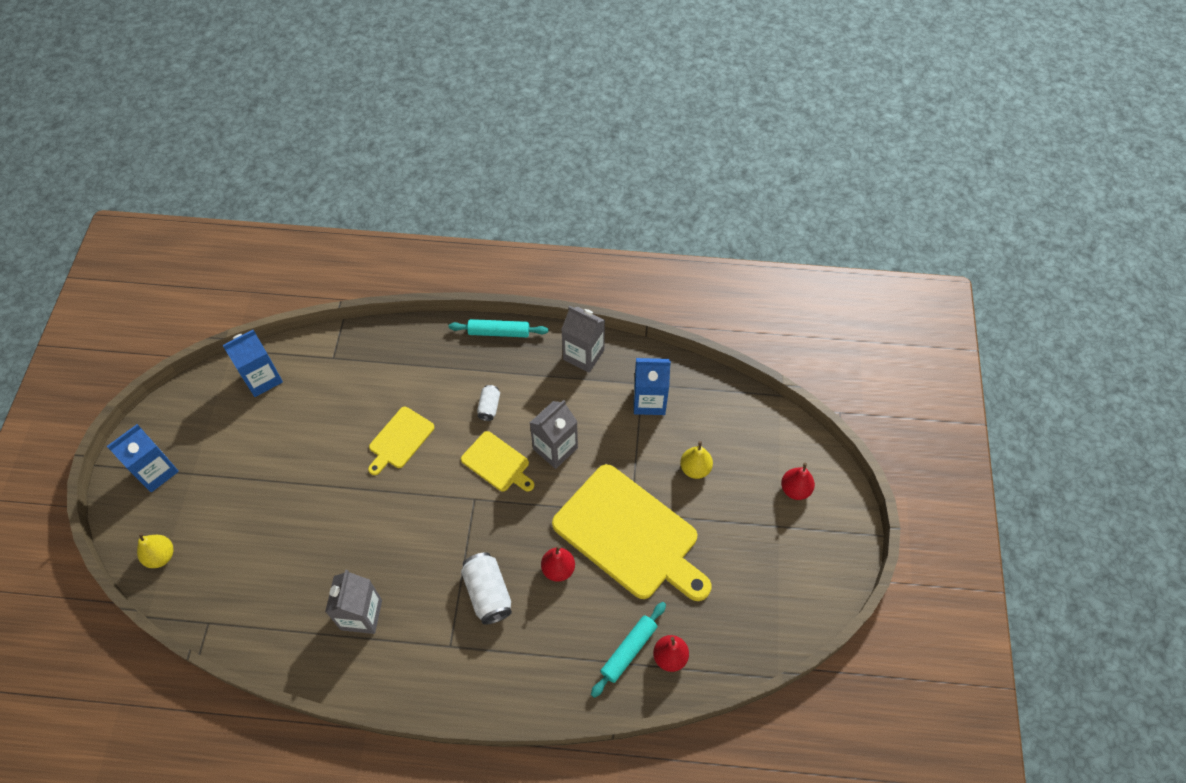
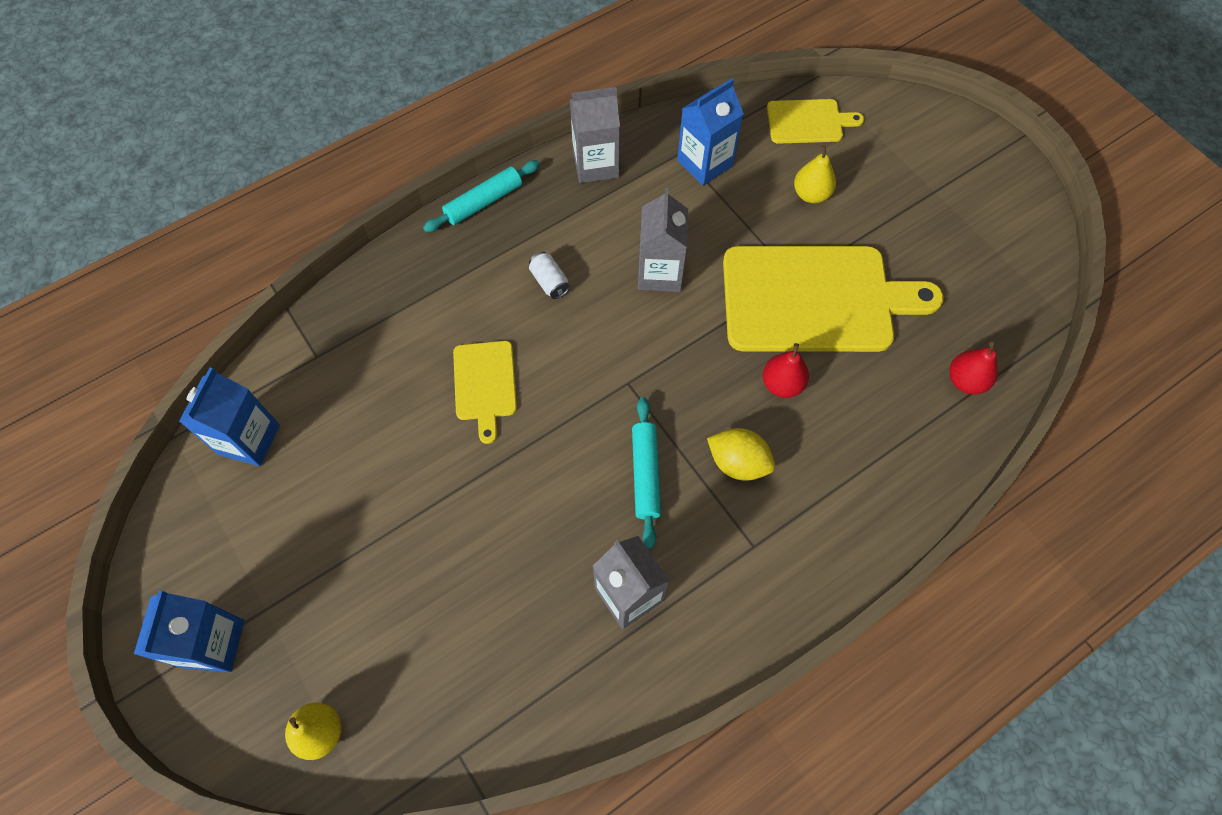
camera: 40 degrees left, 5 degrees up
yellow cutting board [461,431,534,492] -> yellow cutting board moved to [767,99,864,144]
white can [461,552,512,624] -> yellow lemon [707,428,775,481]
turquoise rolling pin [591,602,666,698] -> turquoise rolling pin moved to [632,397,661,549]
red pear [781,463,815,500] -> none

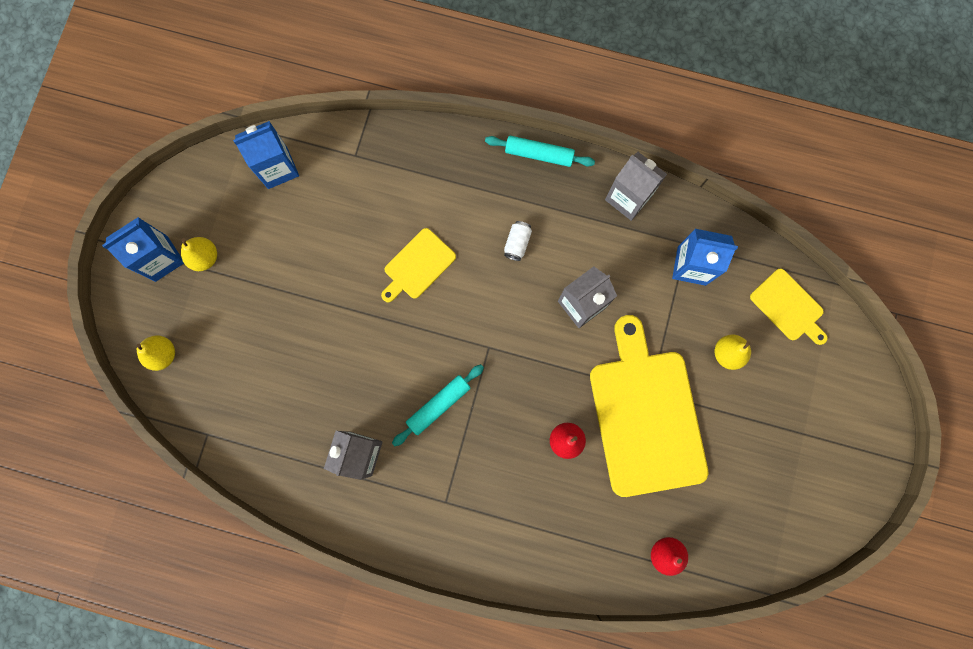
camera: 50 degrees right, 15 degrees up
yellow lemon [707,428,775,481] -> none
yellow cutting board [723,246,943,352] -> yellow cutting board turned 150 degrees counterclockwise [590,315,708,497]
none -> yellow pear [181,237,217,271]

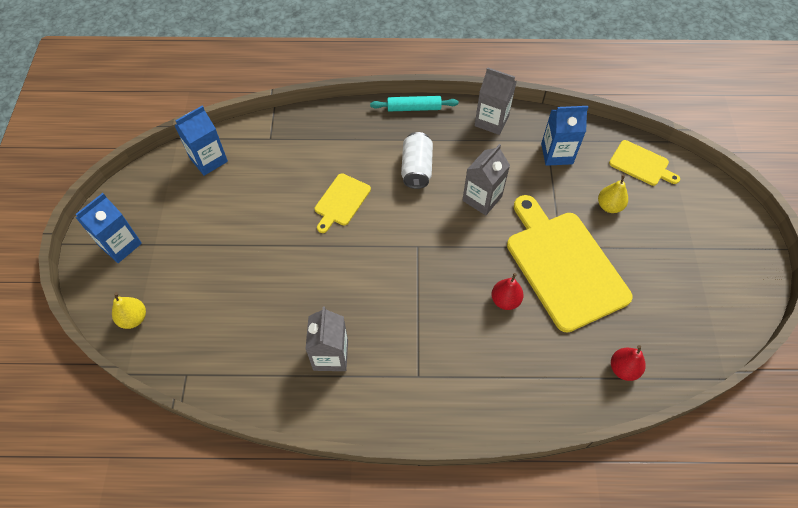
camera: 15 degrees left, 20 degrees down
yellow pear [181,237,217,271] -> none
turquoise rolling pin [392,364,484,446] -> none
white can [504,221,532,261] -> white can [401,132,433,189], size x1.76

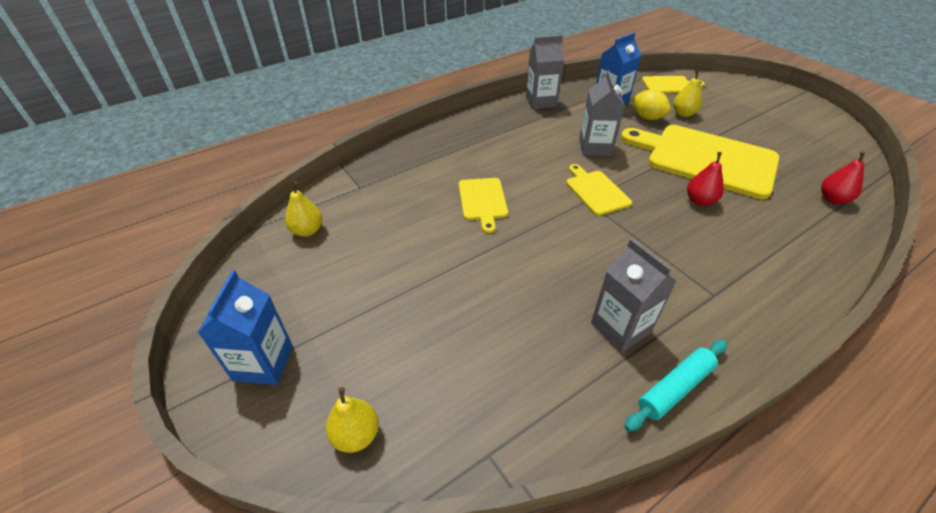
camera: 35 degrees left, 15 degrees down
blue carton [174,106,228,176] -> yellow pear [285,181,323,237]
turquoise rolling pin [370,96,458,111] -> turquoise rolling pin moved to [624,340,727,431]
white can [401,132,433,189] -> none
none -> yellow cutting board [566,164,632,216]
none -> yellow lemon [632,90,671,120]

